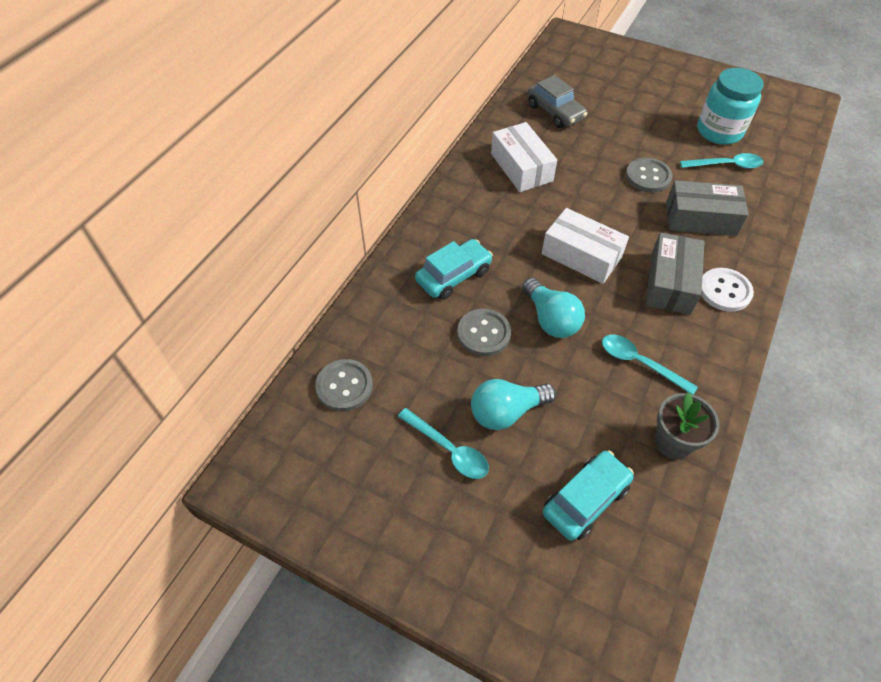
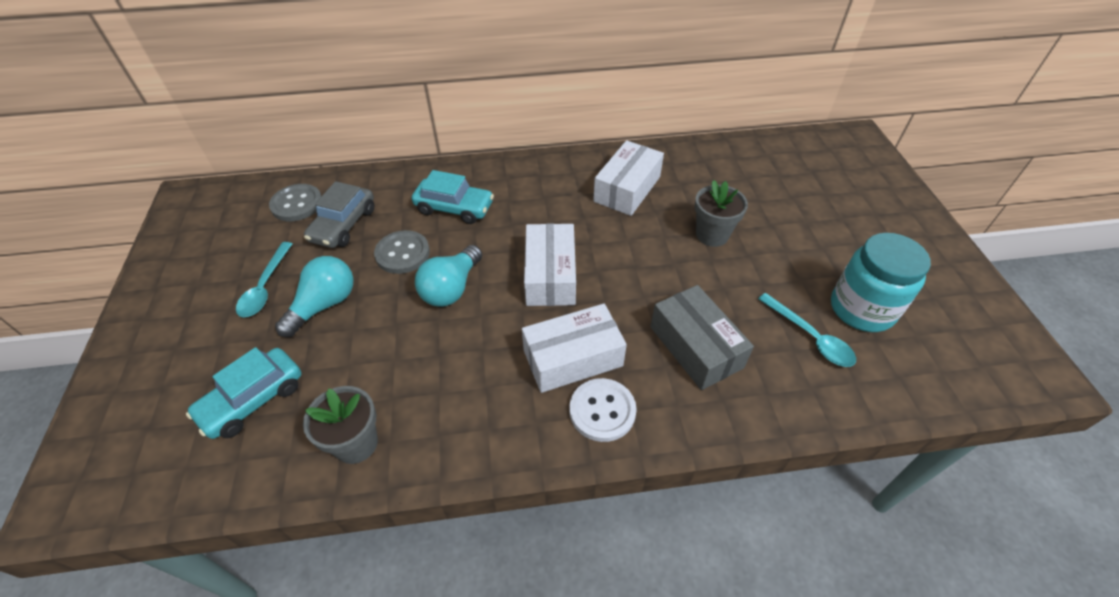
camera: 55 degrees right, 5 degrees down
turquoise light bulb [471,379,556,430] -> turquoise light bulb turned 90 degrees clockwise [275,256,354,337]
grey car [528,75,587,128] -> grey car moved to [304,181,374,248]
turquoise car [543,451,634,541] -> turquoise car turned 120 degrees clockwise [186,347,301,439]
turquoise spoon [602,335,698,395] -> none
grey button [626,158,673,193] -> none
grey box [646,232,705,315] -> white box [522,304,627,393]
none -> grey flower pot [695,180,748,247]

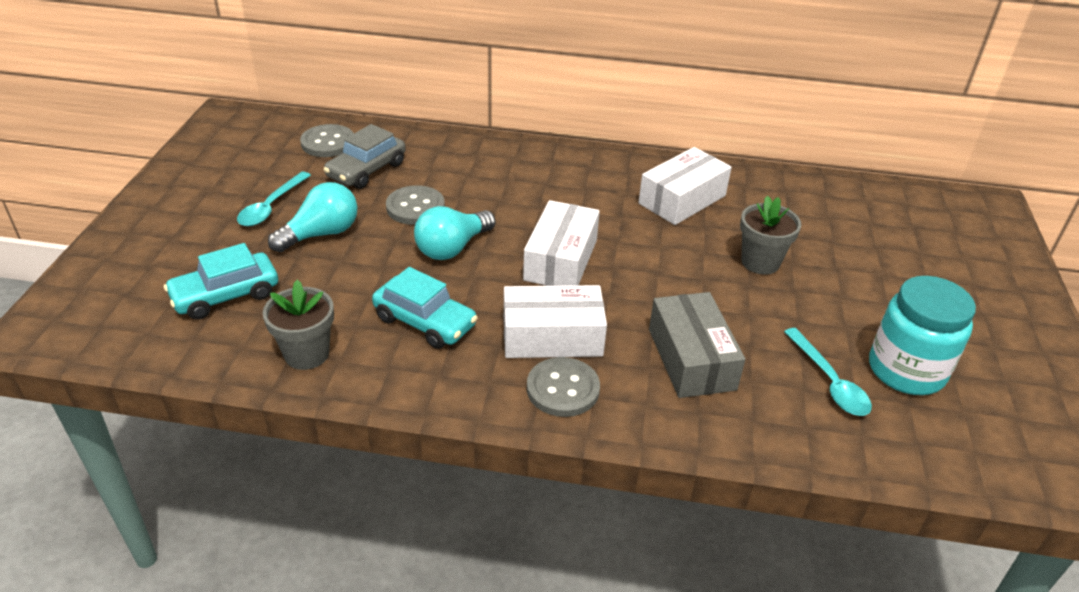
camera: 15 degrees right, 10 degrees down
turquoise car [412,170,494,224] -> turquoise car moved to [372,267,478,349]
white button [569,378,637,442] -> grey button [527,357,600,417]

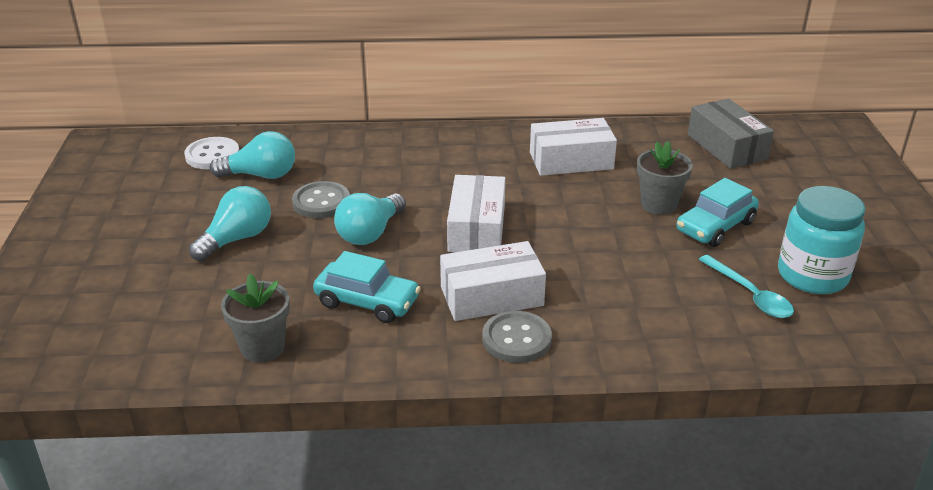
camera: 10 degrees left, 5 degrees down
turquoise car [164,243,278,320] -> turquoise car moved to [677,178,759,247]
turquoise spoon [237,172,311,226] -> none
grey button [300,124,354,157] -> white button [184,137,239,169]
grey car [323,124,406,189] -> turquoise light bulb [210,131,295,179]
white box [638,147,732,225] -> white box turned 45 degrees clockwise [530,118,617,176]
grey box [649,292,746,398] -> grey box moved to [688,98,774,169]

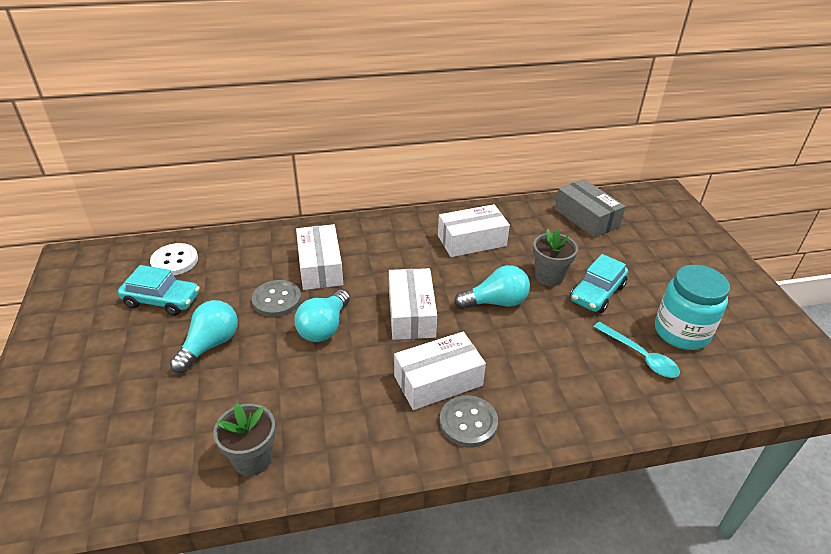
camera: 10 degrees left, 5 degrees up
turquoise light bulb [210,131,295,179] -> turquoise light bulb moved to [454,265,530,309]
turquoise car [313,251,421,323] -> turquoise car moved to [118,265,200,316]
none -> white box [296,224,343,290]

